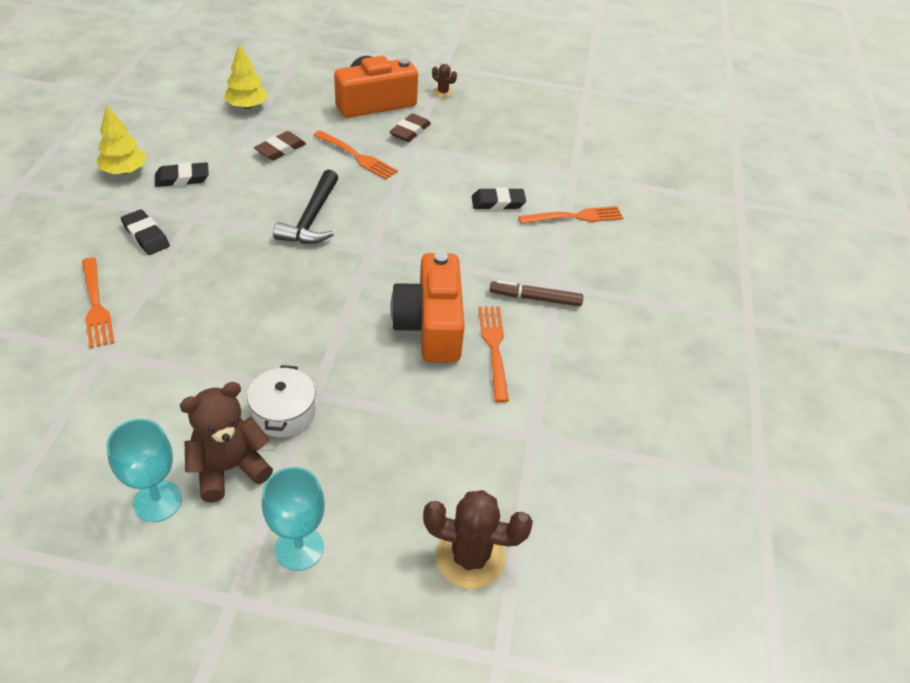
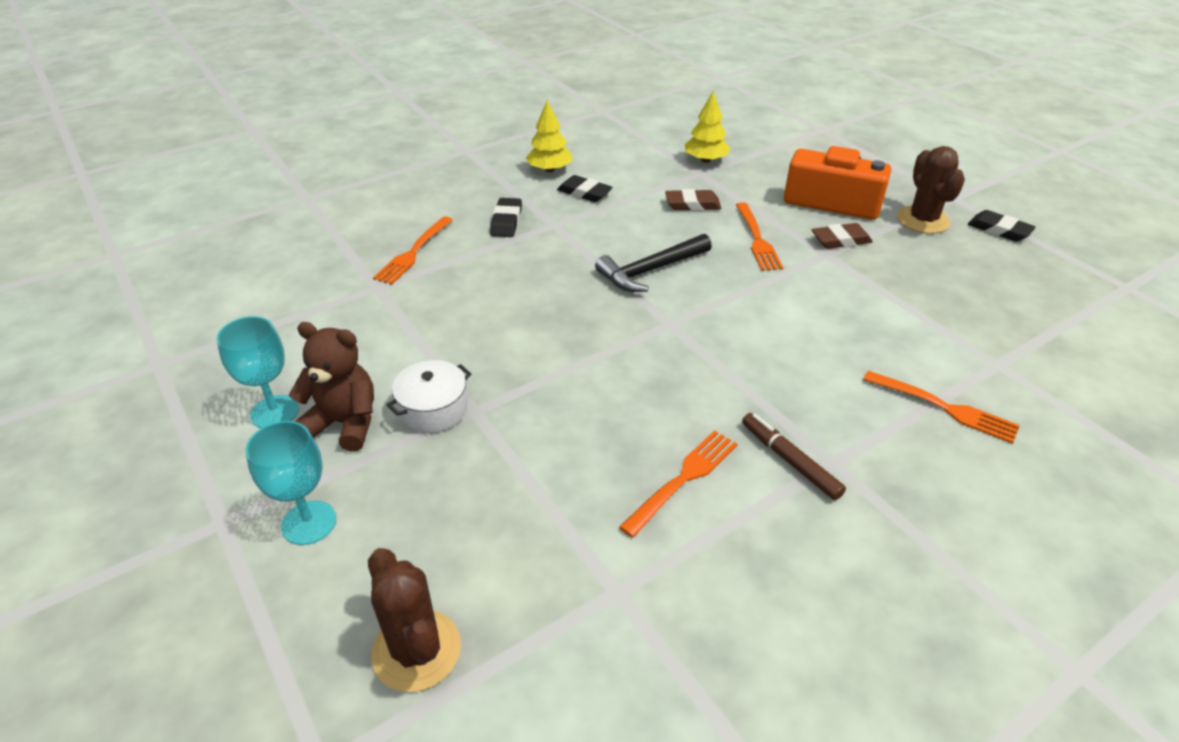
camera: 50 degrees right, 5 degrees down
orange camera [391,252,465,362] -> none
brown cactus [432,64,457,98] -> brown cactus [897,146,965,234], size x2.05
black eraser [472,187,526,210] -> black eraser moved to [968,210,1036,242]

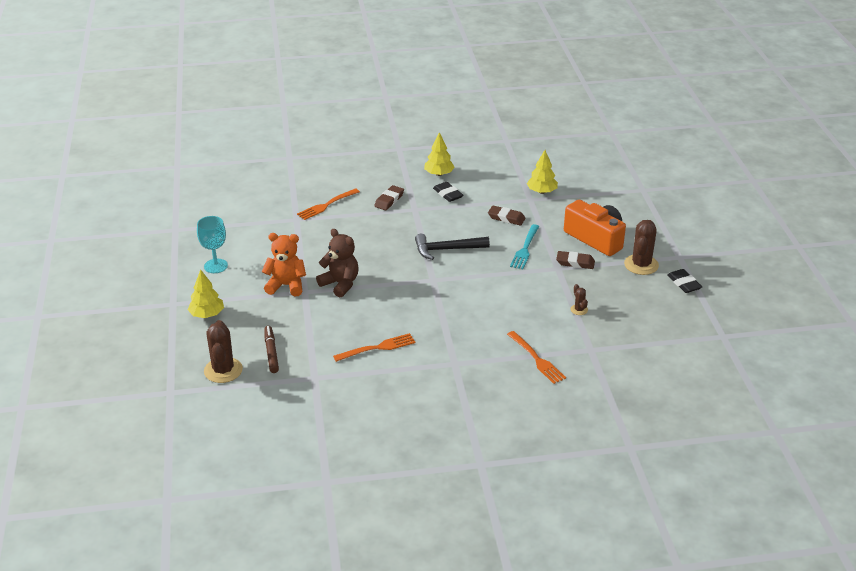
camera: 25 degrees right, 5 degrees down
turquoise goblet [246,421,336,545] -> yellow tree [188,269,224,318]
brown teddy bear [289,322,374,451] -> brown teddy bear moved to [316,229,359,298]
white pot [387,360,471,433] -> orange teddy bear [262,233,306,296]
black eraser [490,198,522,237] -> brown eraser [374,185,404,210]
orange fork [736,202,783,271] -> turquoise fork [510,224,539,269]
brown marker [742,413,846,500] -> brown marker moved to [264,326,279,373]
none -> brown cactus [570,284,588,315]

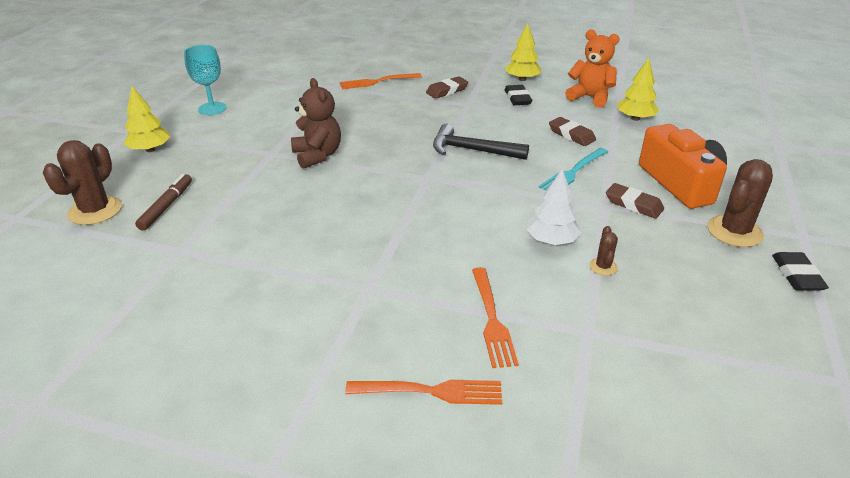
camera: 25 degrees right, 0 degrees up
orange teddy bear [262,233,306,296] -> orange teddy bear moved to [565,29,620,108]
orange fork [333,333,415,362] -> orange fork moved to [345,380,502,405]
none -> white tree [526,169,581,245]

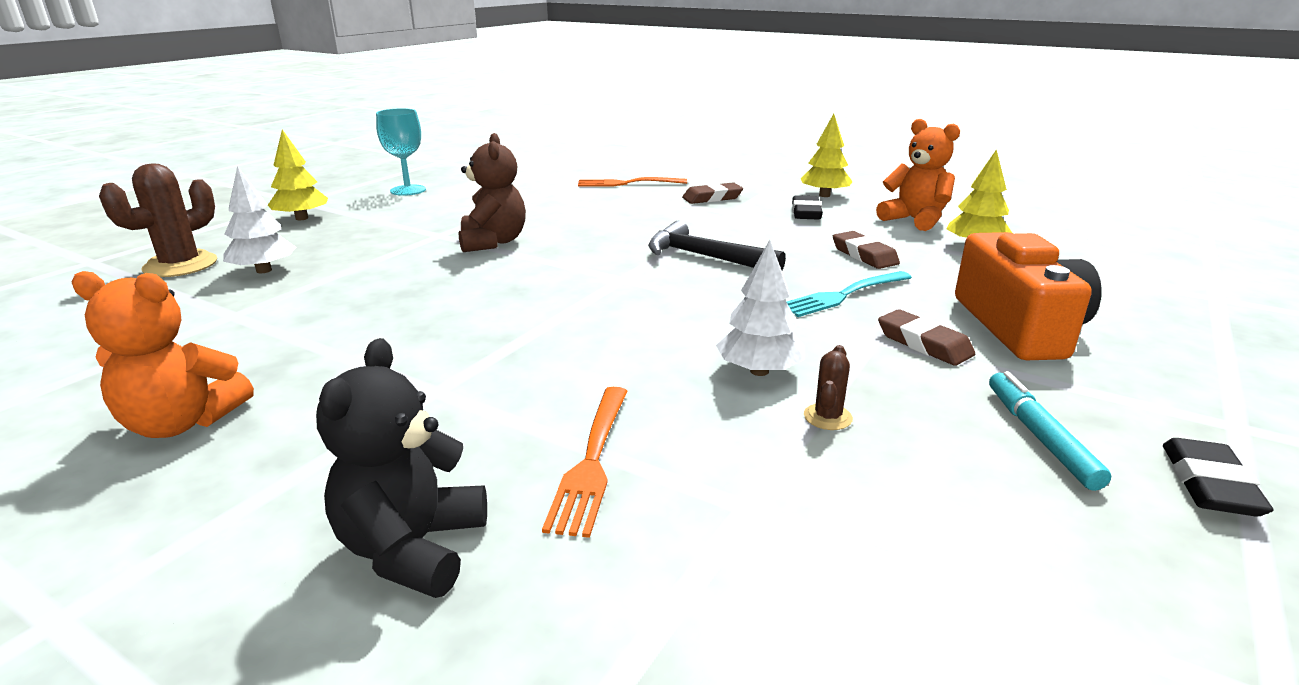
camera: 15 degrees right, 10 degrees down
brown marker [135,174,192,231] -> white tree [223,166,297,273]
orange fork [345,380,502,405] -> black teddy bear [316,338,487,598]
brown cactus [707,159,773,247] -> none
none -> orange teddy bear [71,271,254,438]
none -> turquoise marker [989,371,1111,491]

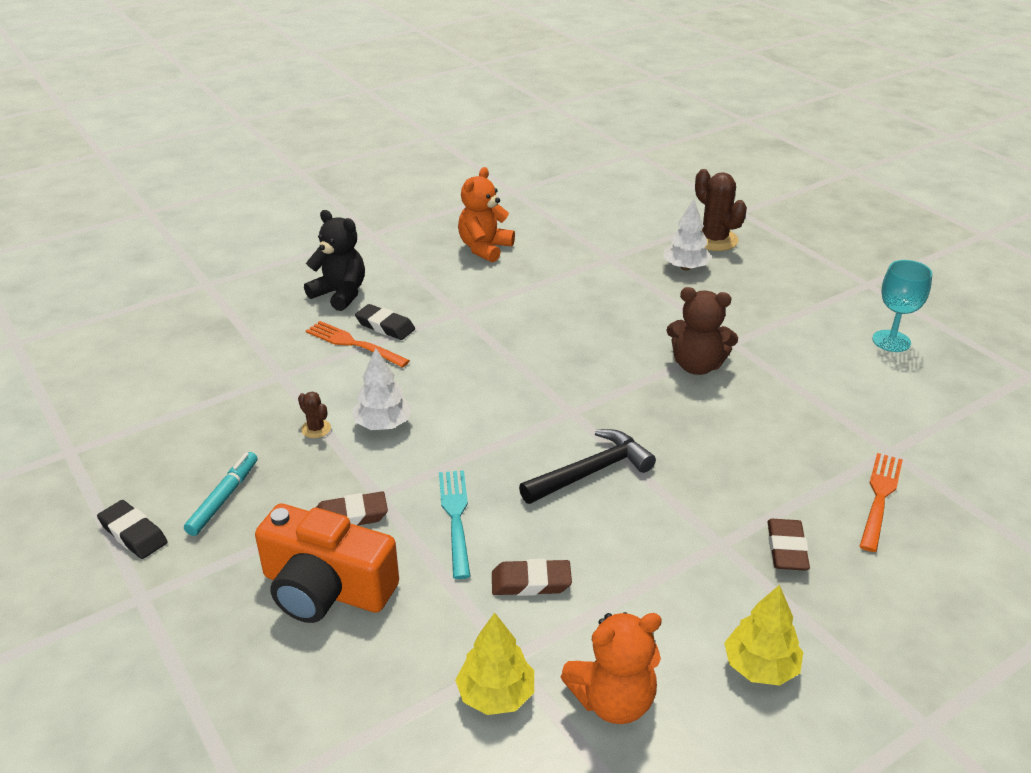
camera: 115 degrees right, 10 degrees up
yellow tree [268,130,328,220] -> none
black eraser [792,195,823,220] -> black eraser moved to [355,304,415,340]
turquoise marker [989,371,1111,491] -> turquoise marker turned 90 degrees counterclockwise [184,452,257,536]

